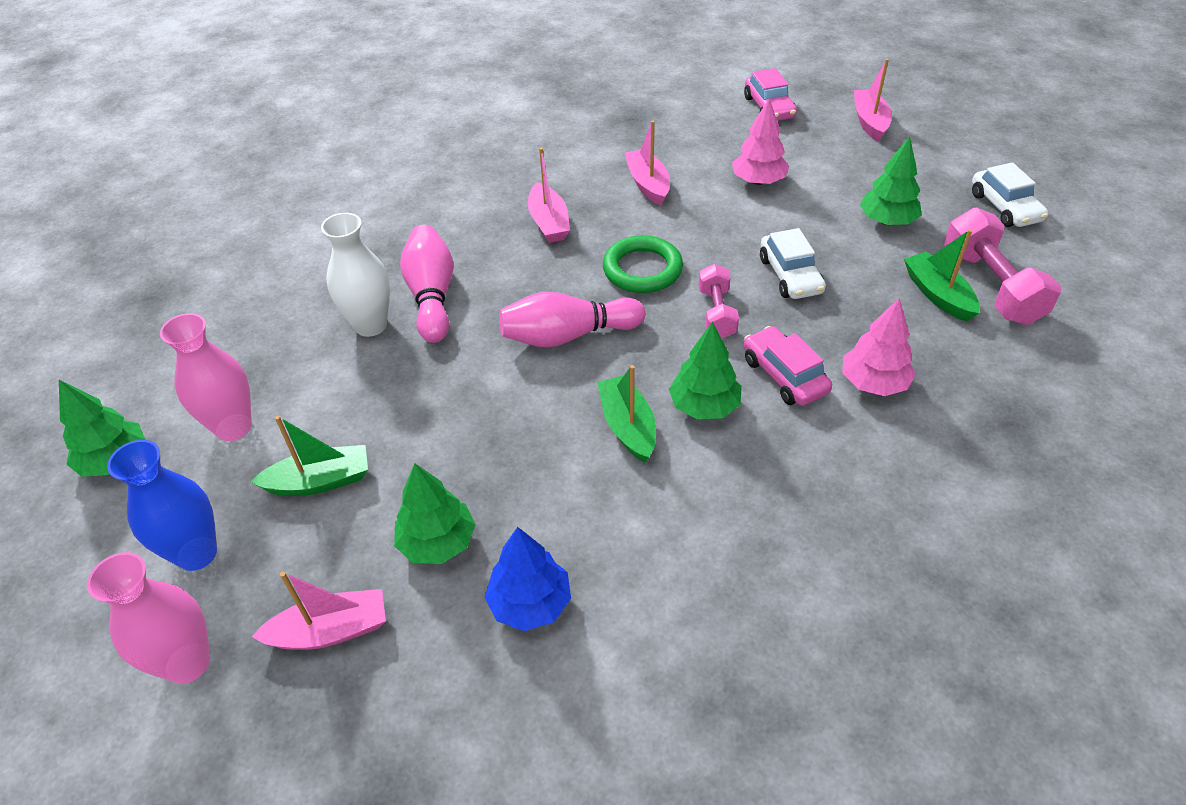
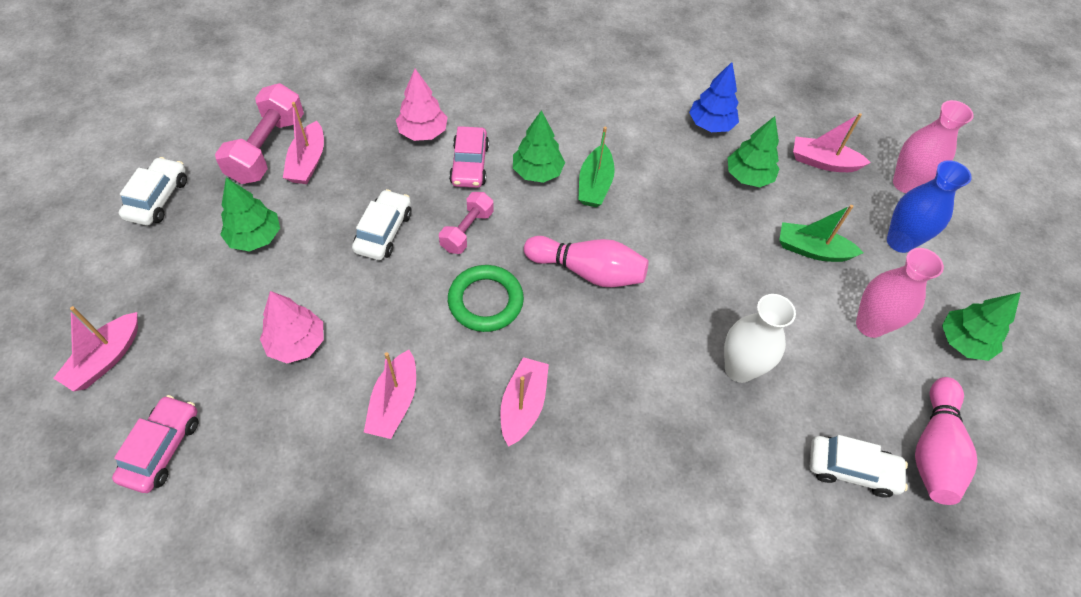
camera: 155 degrees left, 10 degrees up
pink bowling pin [400,225,453,343] -> pink bowling pin moved to [915,377,978,505]
green boat [904,229,980,322] -> pink boat [283,102,324,184]
none -> white car [810,435,908,497]

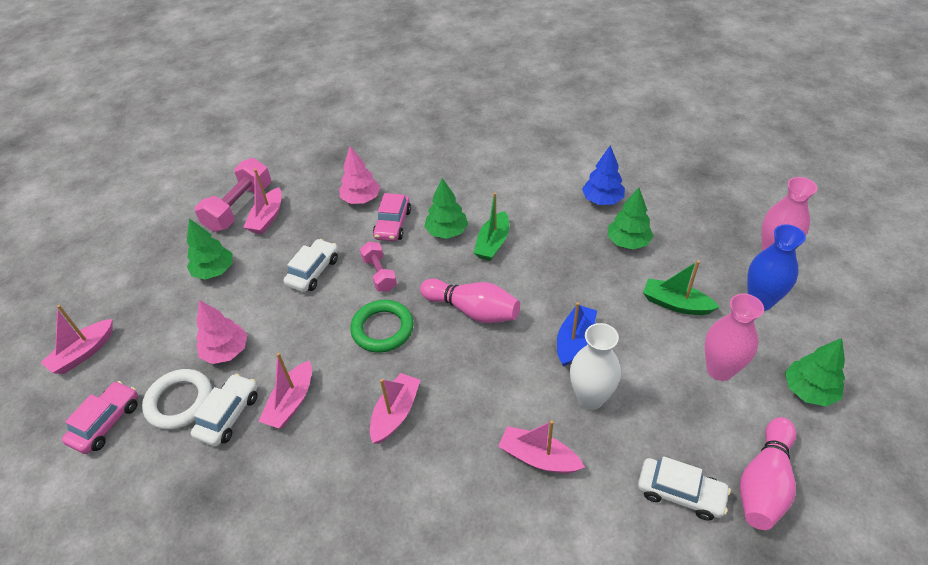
camera: 15 degrees right, 10 degrees down
white car [119,157,187,225] -> white car moved to [191,374,258,447]
pink dumbbell [439,192,494,254] -> pink dumbbell turned 60 degrees counterclockwise [360,242,397,292]
pink boat [793,113,871,172] -> pink boat moved to [498,420,585,473]
none -> white ring [142,369,212,430]
none -> blue boat [557,302,597,366]

